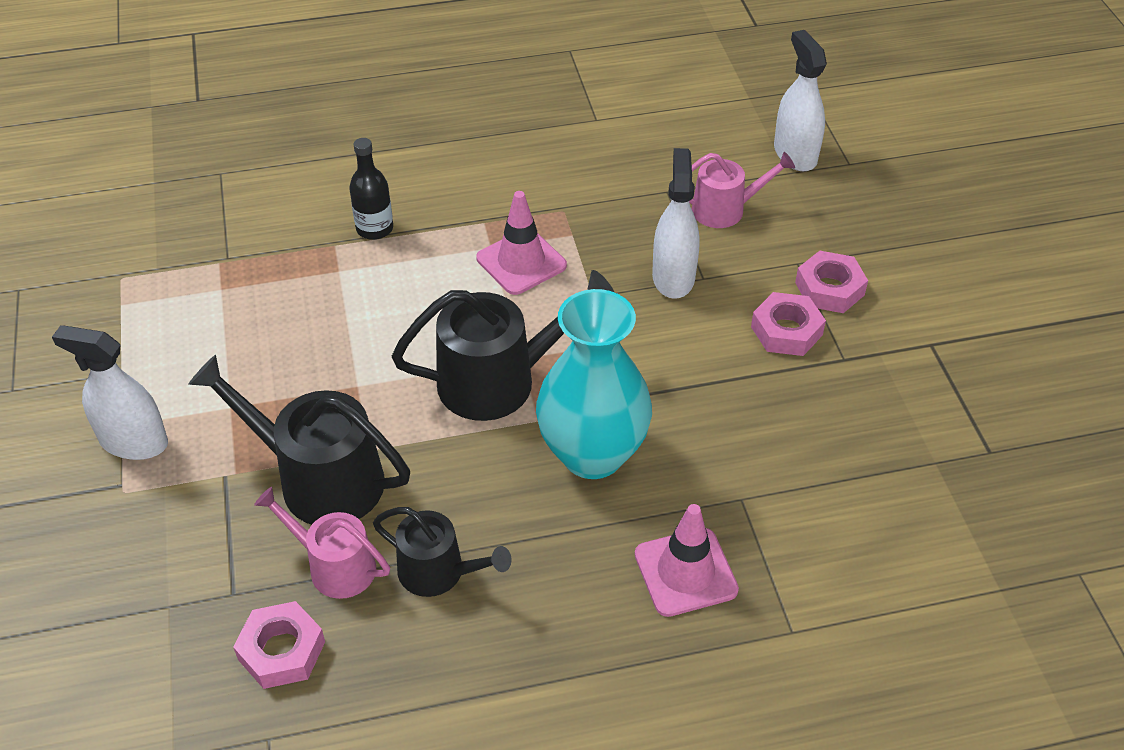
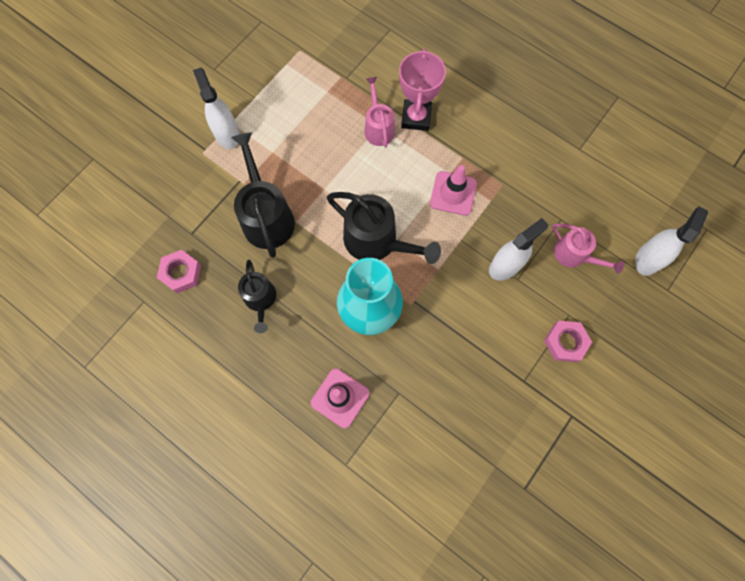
camera: 50 degrees right, 25 degrees up
pink watering can [254,487,390,599] -> pink watering can moved to [364,77,395,148]
black bottle [349,138,393,240] -> pink trophy [399,48,446,131]
pink nut [751,292,826,356] -> none

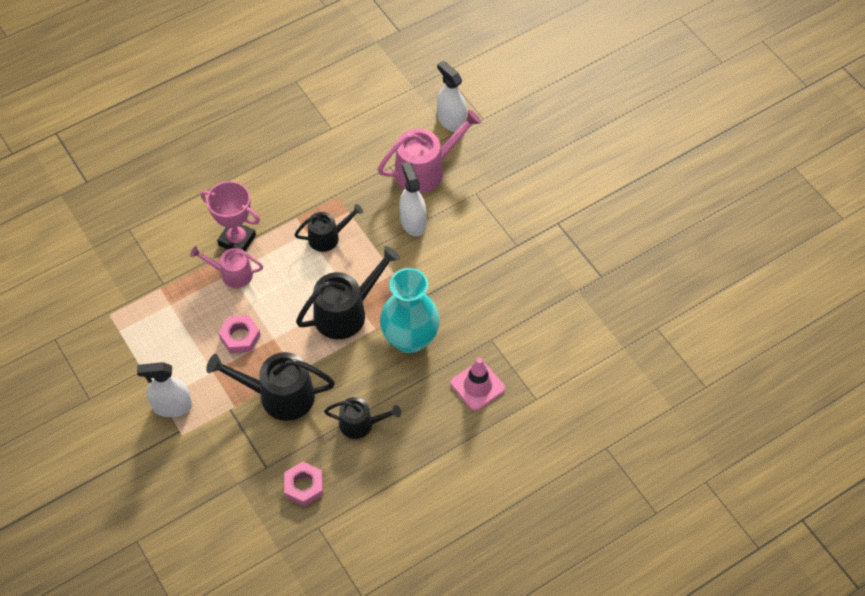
camera: 70 degrees left, 15 degrees down
pink traffic cone [430,165,477,216] -> black watering can [295,204,363,252]
pink nut [544,321,592,362] -> pink nut moved to [219,315,261,353]
pink watering can [552,224,624,274] -> pink watering can [377,109,482,193], size x1.64

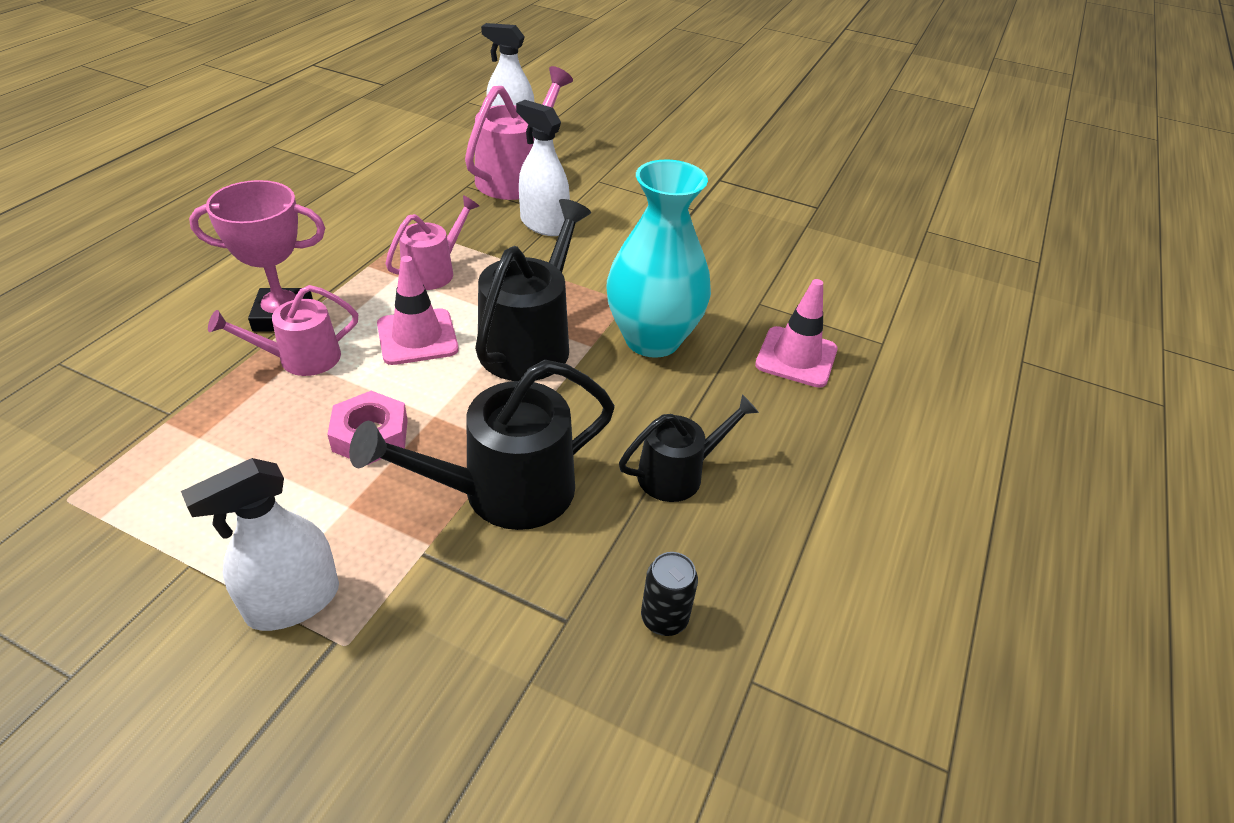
camera: 35 degrees left, 15 degrees down
pink nut [284,462,323,507] -> black can [641,552,698,636]
black watering can [295,204,363,252] -> pink watering can [385,195,479,290]
none -> pink traffic cone [377,256,459,365]

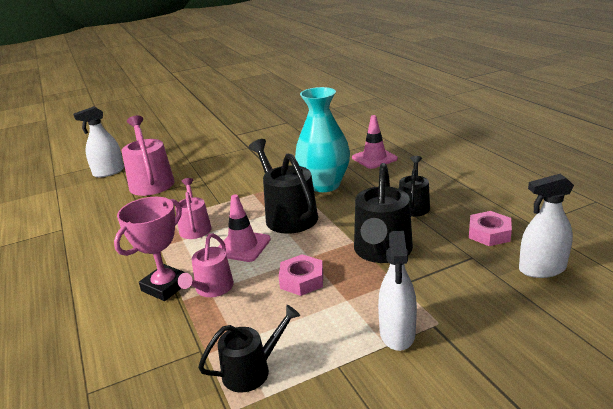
camera: 45 degrees left, 15 degrees down
white spray bottle [516,100,570,236] -> white spray bottle moved to [519,174,574,278]
black can [641,552,698,636] -> pink nut [469,211,512,246]
none -> black watering can [198,305,300,392]

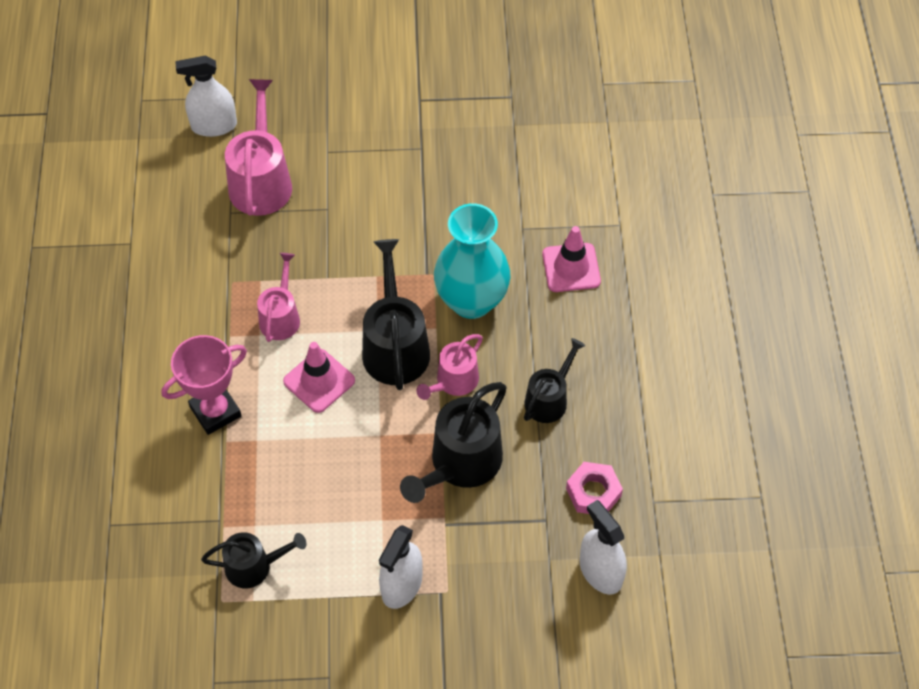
camera: 20 degrees right, 30 degrees up
pink watering can [178,233,234,297] -> pink watering can moved to [416,334,483,400]
pink nut [279,254,323,296] -> none
white spray bottle [519,174,574,278] -> white spray bottle turned 45 degrees clockwise [580,500,627,595]

